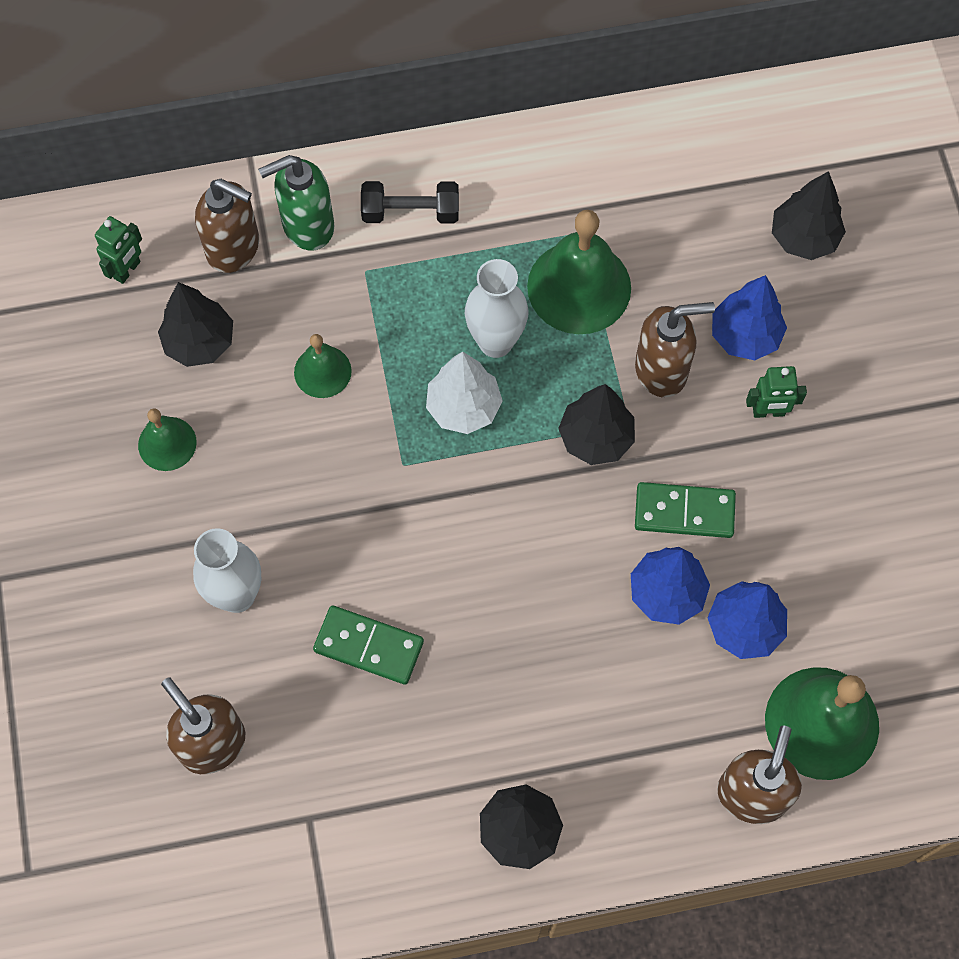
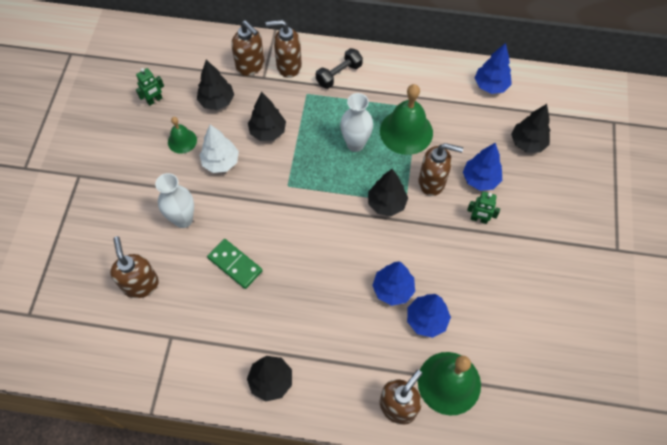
camera: 20 degrees right, 5 degrees down
green robot [95,216,142,284] -> green robot moved to [136,68,164,106]
green soap dispenser [258,155,334,250] -> brown soap dispenser [266,20,302,78]
green bell [294,334,352,398] -> black tree [248,92,286,141]
black dumbbell [361,181,459,224] -> black dumbbell turned 60 degrees counterclockwise [316,48,363,89]
white tree [426,351,503,434] -> white tree moved to [200,125,239,173]
green domino [635,482,736,538] -> none
none -> blue tree [475,43,512,94]

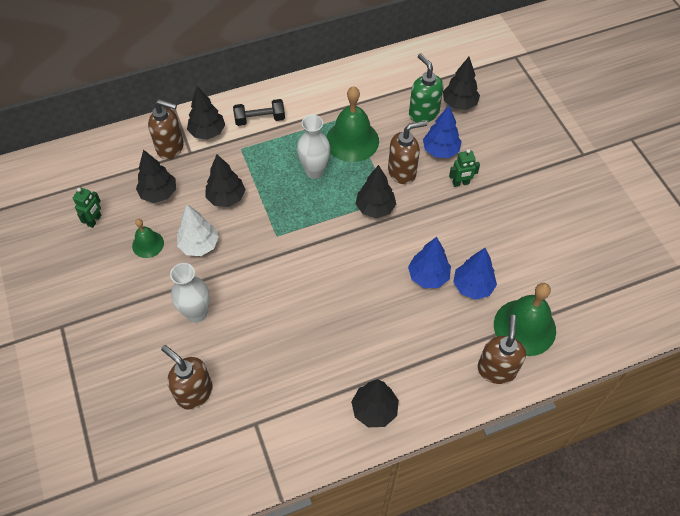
camera: 30 degrees left, 5 degrees down
green domino [207,239,263,289] -> none
brown soap dispenser [266,20,302,78] -> black tree [187,86,225,140]
black dumbbell [316,48,363,89] -> black dumbbell turned 60 degrees clockwise [233,99,285,126]
blue tree [475,43,512,94] -> none
none -> green soap dispenser [409,54,444,122]

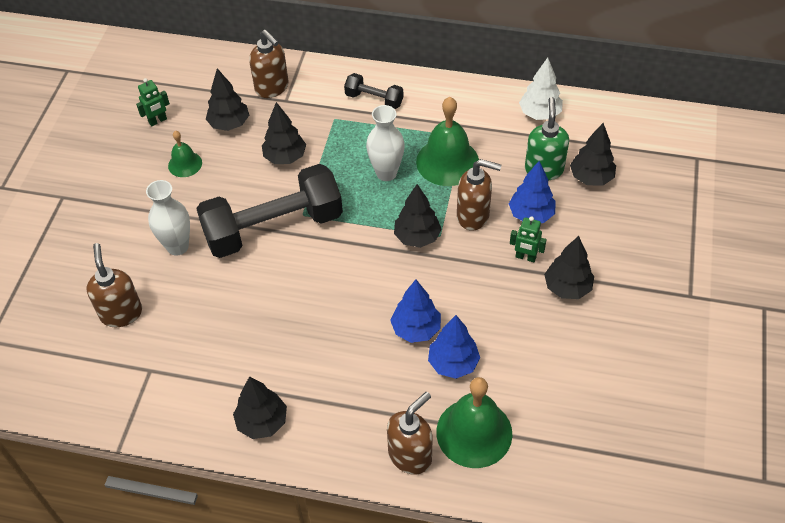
camera: 35 degrees right, 5 degrees down
white tree [177,204,219,256] -> white tree moved to [519,58,563,120]
black tree [187,86,225,140] -> black tree moved to [544,236,594,299]
none -> black dumbbell [196,164,343,258]

